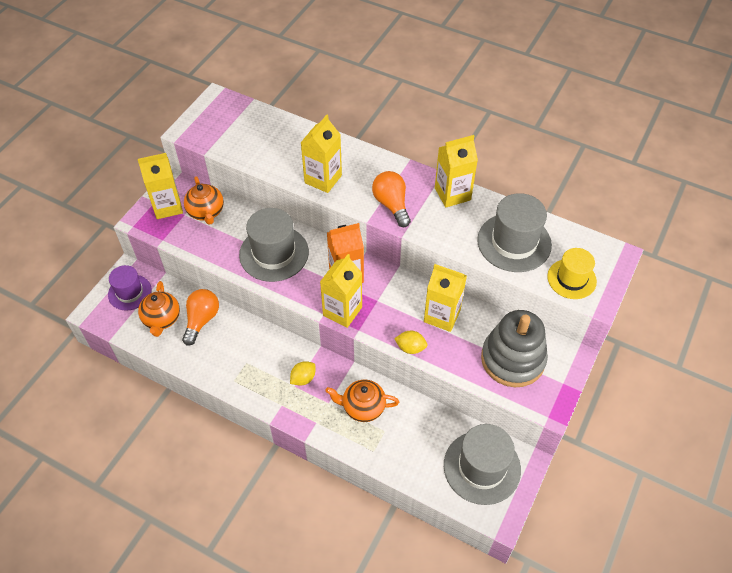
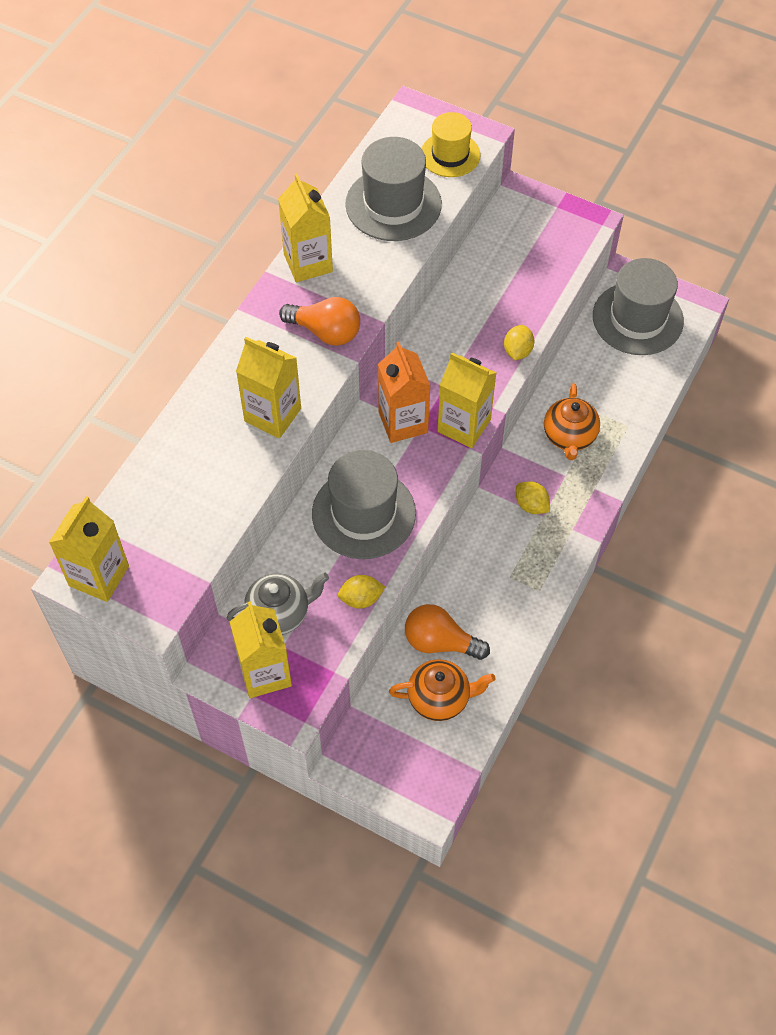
camera: 90 degrees left, 5 degrees up
purple hat [108,265,152,311] -> none
orange teapot [184,176,224,225] -> grey teapot [227,573,329,635]
orange light bulb [372,171,411,227] -> orange light bulb turned 135 degrees counterclockwise [279,297,360,346]
yellow carton [424,264,467,332] -> yellow carton moved to [49,496,129,602]
grey stacking toy [481,310,548,387] -> none
none -> yellow lemon [338,575,385,608]

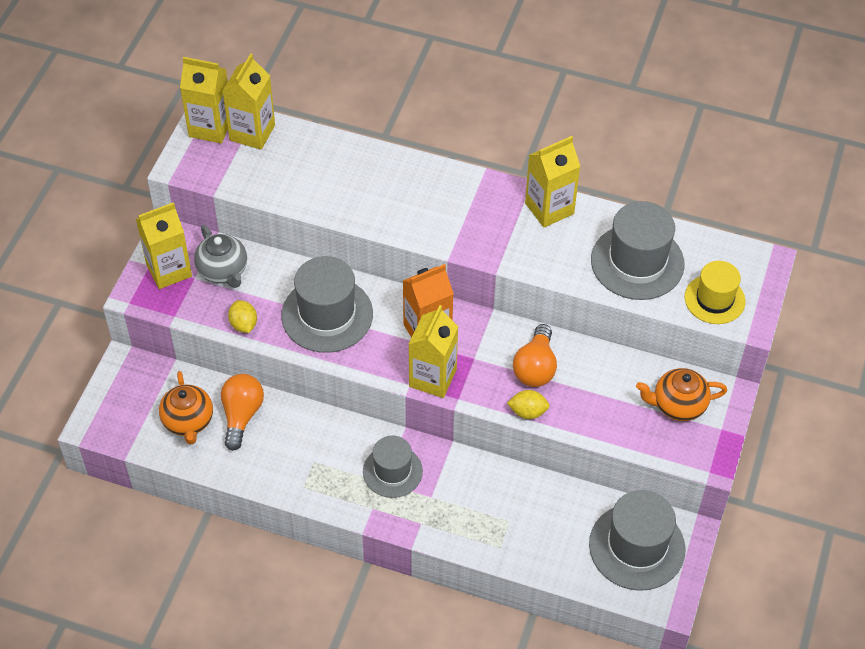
camera: 80 degrees right, 5 degrees down
yellow carton [236,337,301,438] -> yellow carton moved to [222,53,275,150]
orange light bulb [279,297,360,346] -> orange light bulb moved to [513,324,557,387]
yellow lemon [516,481,550,514] -> grey hat [363,436,423,498]
orange teapot [544,383,600,460] -> orange teapot moved to [636,368,727,421]

